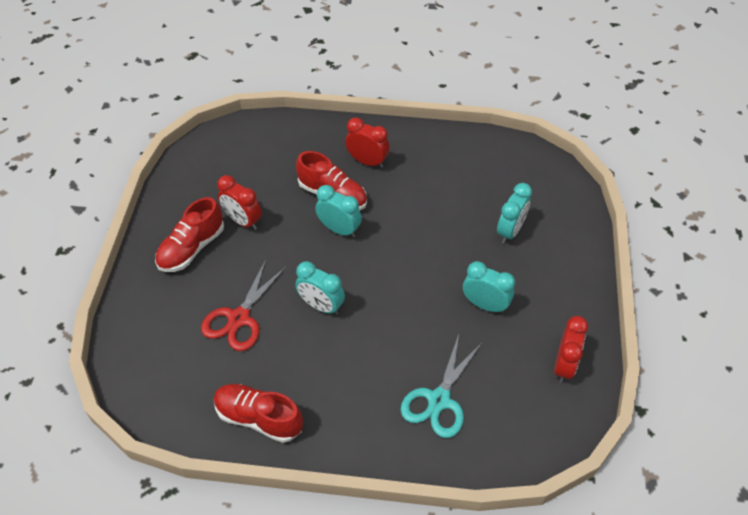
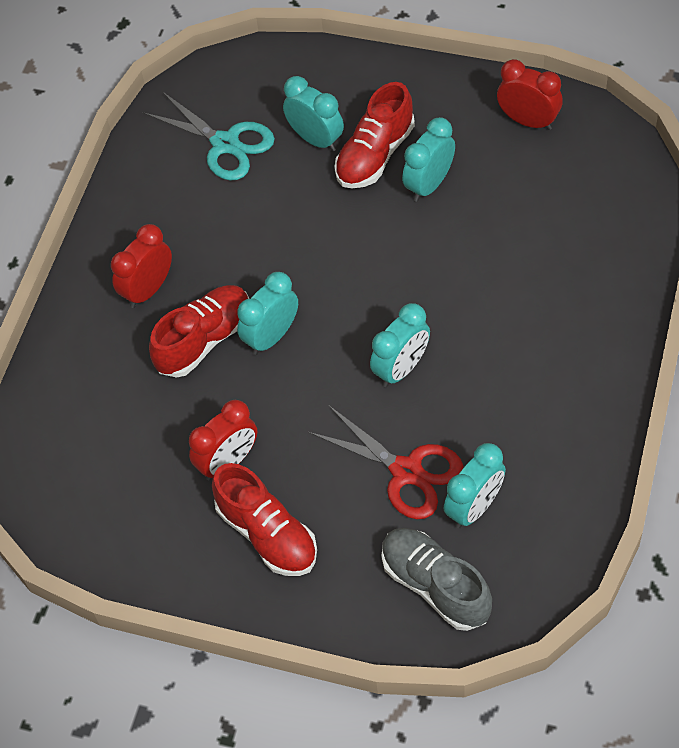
camera: 75 degrees left, 5 degrees up
red shoe [214,384,303,443] -> red shoe moved to [335,82,415,188]
turquoise scissors [401,334,483,438] -> turquoise scissors moved to [143,91,275,181]
none -> grey shoe [381,528,492,631]
none -> turquoise clock [444,443,506,528]

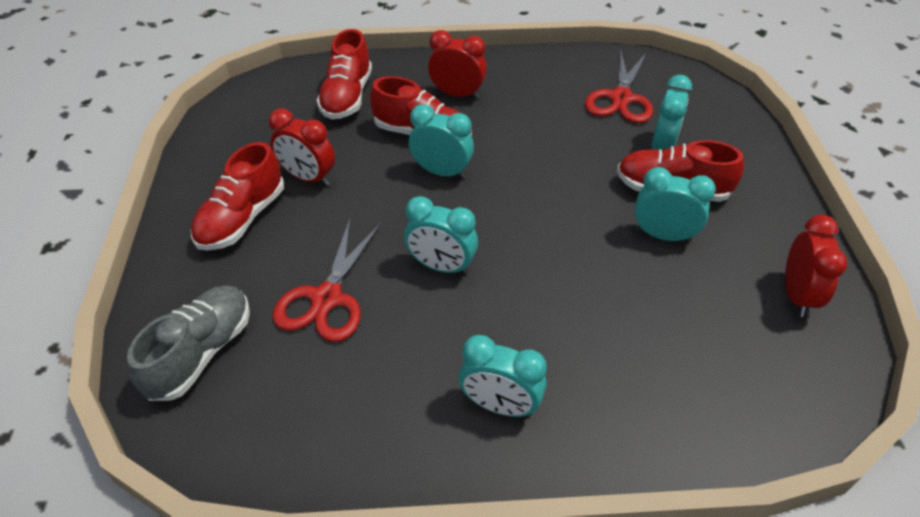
camera: 65 degrees right, 10 degrees down
turquoise scissors [143,91,275,181] -> red scissors [585,49,653,123]
turquoise clock [444,443,506,528] -> turquoise clock moved to [459,335,547,417]
none -> red shoe [317,29,372,119]

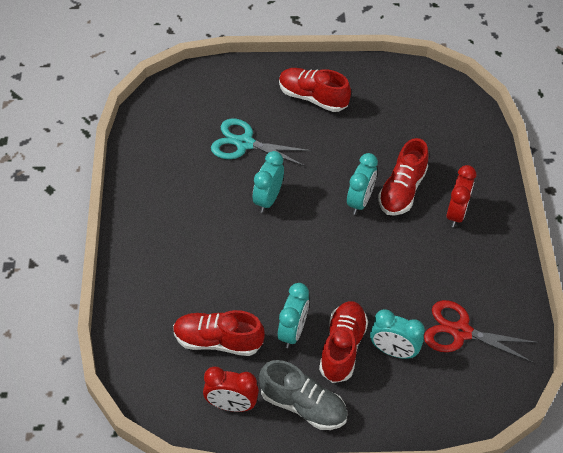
camera: 90 degrees right, 5 degrees up
grey shoe [127,285,250,401] -> grey shoe moved to [259,360,348,430]
red clock [269,109,335,186] -> none
red scissors [272,219,381,342] -> turquoise scissors [211,119,312,167]
red shoe [317,29,372,119] -> red shoe moved to [173,310,265,356]
turquoise clock [459,335,547,417] -> none

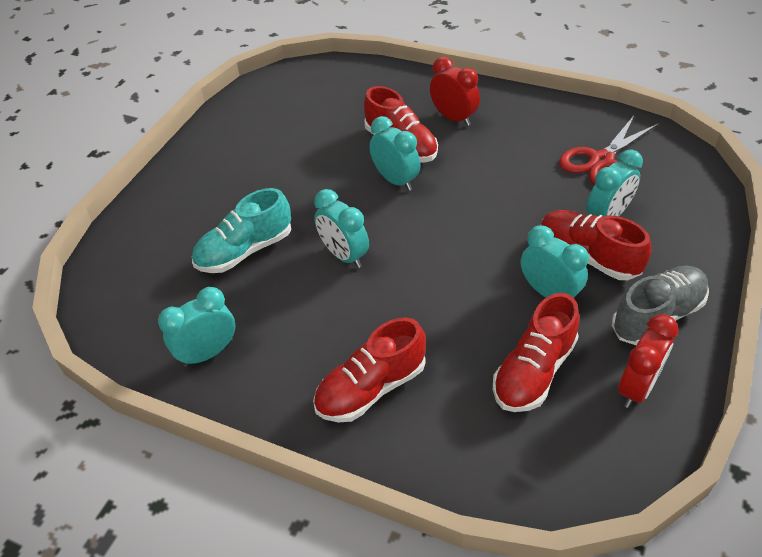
camera: 60 degrees left, 5 degrees down
turquoise scissors [211,119,312,167] -> turquoise shoe [192,188,291,273]
red shoe [279,68,351,112] -> red shoe moved to [313,317,426,422]
none -> turquoise clock [158,287,235,367]

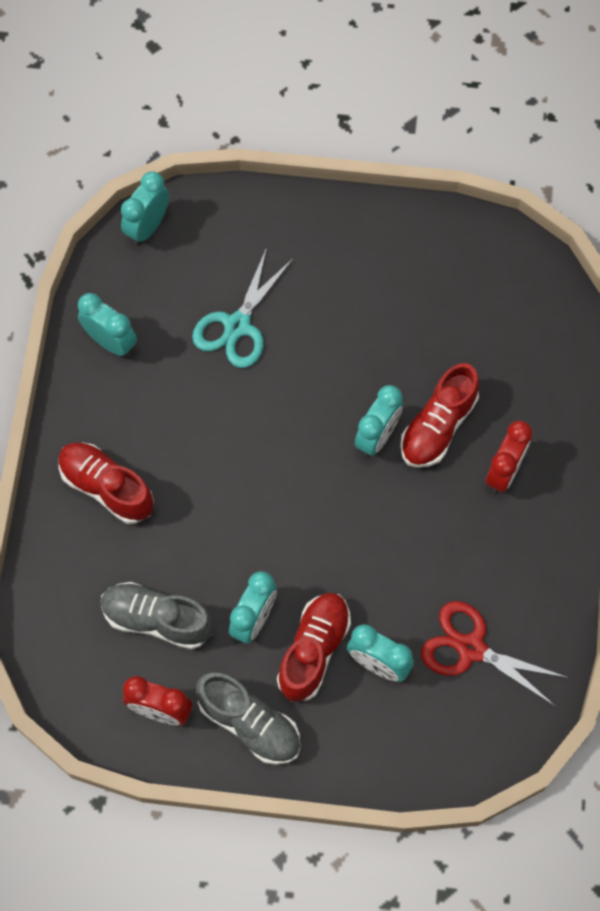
camera: 70 degrees right, 20 degrees up
turquoise shoe [192,188,291,273] -> turquoise scissors [192,247,294,368]
turquoise clock [314,189,369,268] -> turquoise clock moved to [121,171,169,245]
red shoe [493,293,580,412] -> grey shoe [101,582,213,650]

